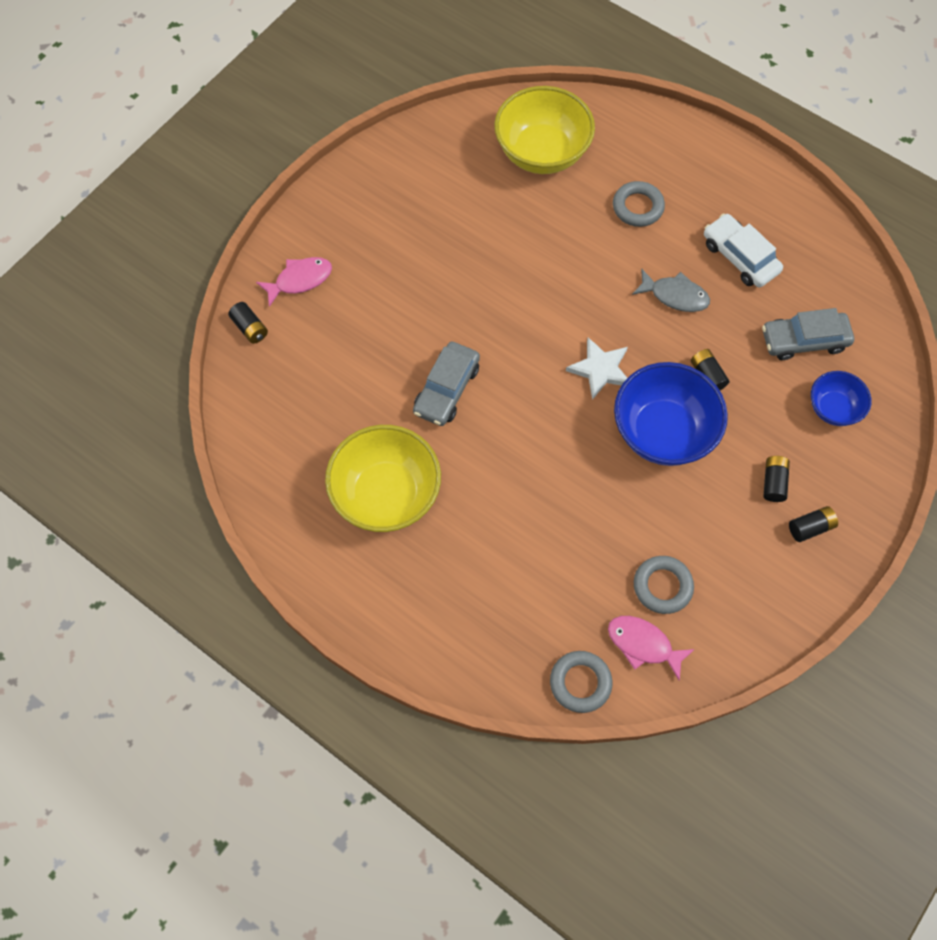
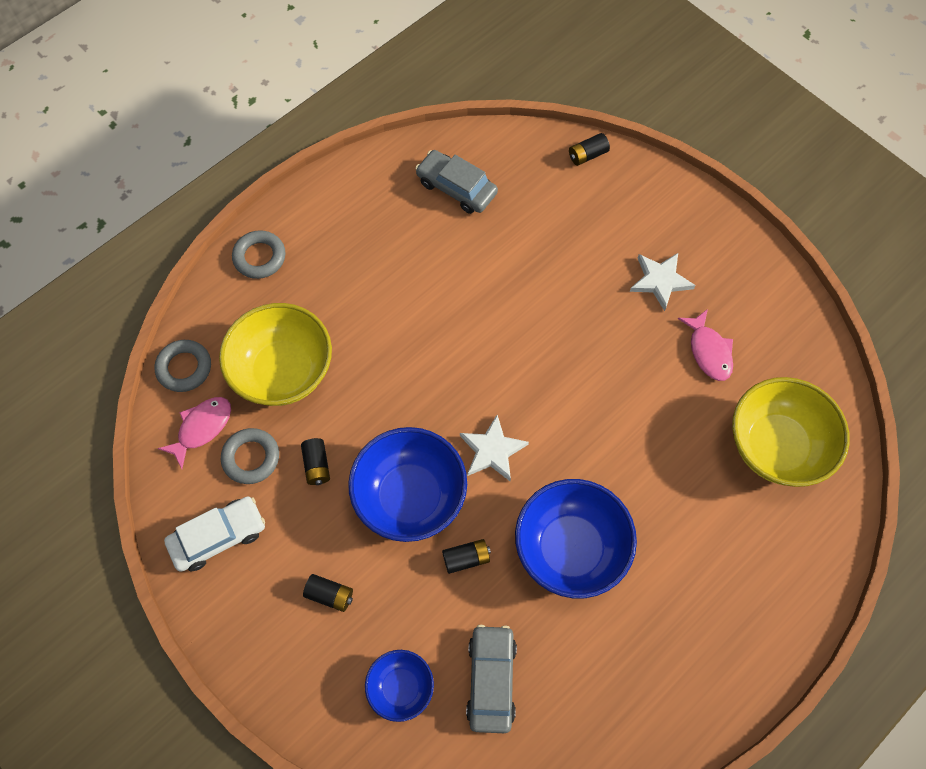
camera: 100 degrees right, 0 degrees up
pink fish [256,257,332,307] -> pink fish moved to [678,309,733,381]
yellow bowl [325,425,441,532] -> yellow bowl moved to [219,303,332,406]
grey car [413,342,480,426] -> grey car moved to [415,150,498,214]
grey ring [613,181,665,227] -> grey ring moved to [232,230,285,279]
grey fish [632,269,710,312] -> blue bowl [515,479,637,598]
white car [704,213,783,288] -> white car moved to [164,496,265,572]
black battery [789,506,838,542] -> black battery moved to [301,438,330,485]
none -> white star [630,253,696,311]

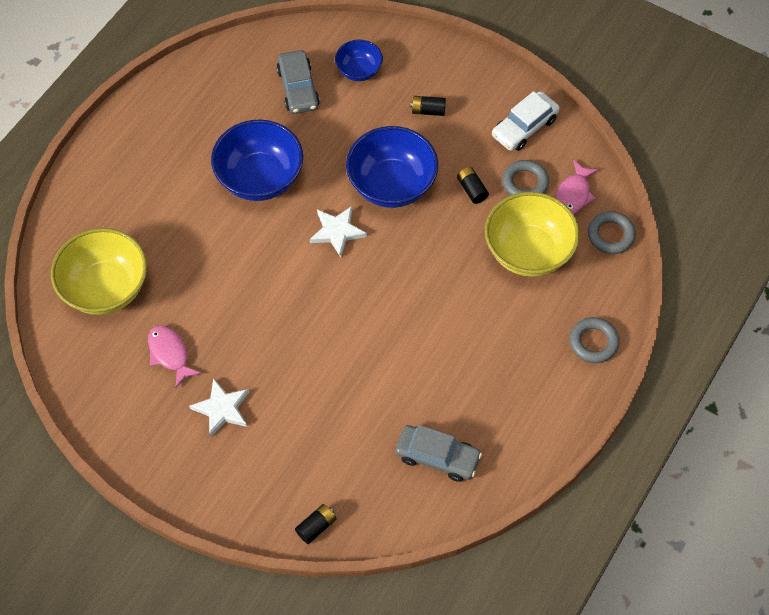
camera: 165 degrees right, 5 degrees down
black battery [442,539,491,574] -> none

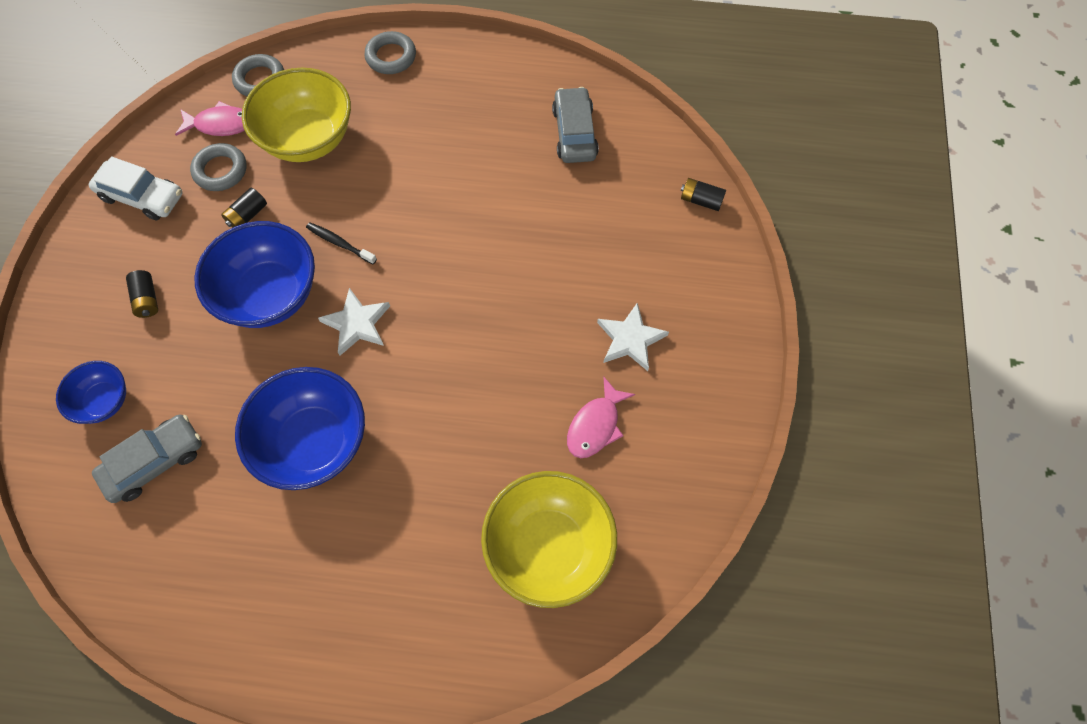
camera: 115 degrees left, 5 degrees up
none -> black toothbrush [306,222,377,265]

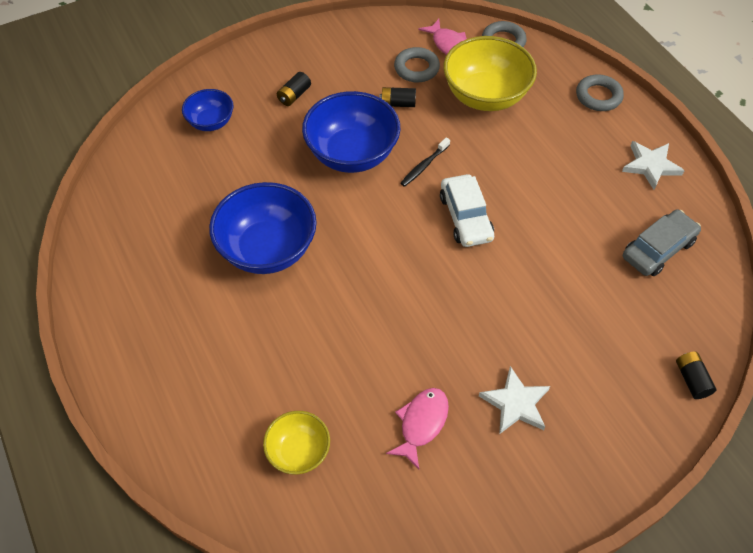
camera: 55 degrees right, 10 degrees down
white car [89,157,183,220] -> white car moved to [440,174,494,247]
grey car [92,415,202,503] -> none
black toothbrush [306,222,377,265] -> black toothbrush turned 135 degrees counterclockwise [400,137,450,187]
white star [318,288,390,355] -> white star moved to [622,141,685,190]
yellow bowl [481,471,617,608] -> yellow bowl [263,411,330,474], size x0.55
pink fish [567,377,635,458] -> pink fish turned 120 degrees clockwise [386,388,449,469]

